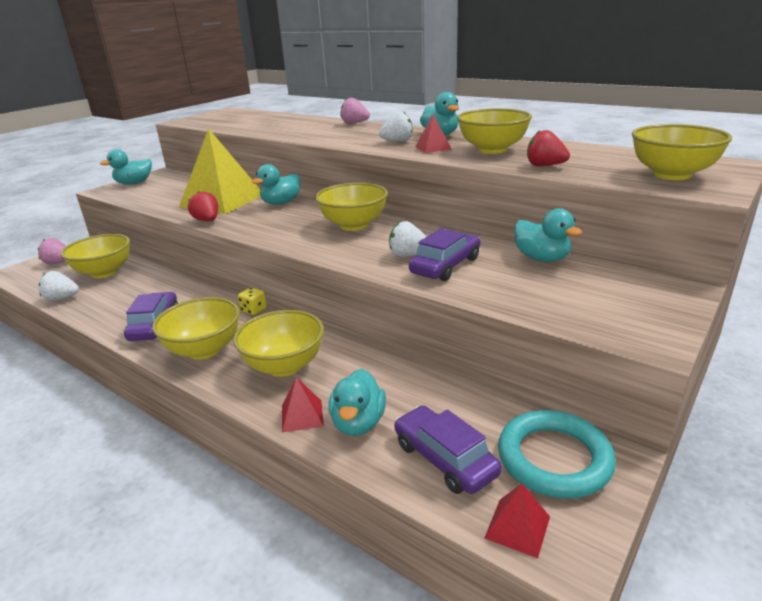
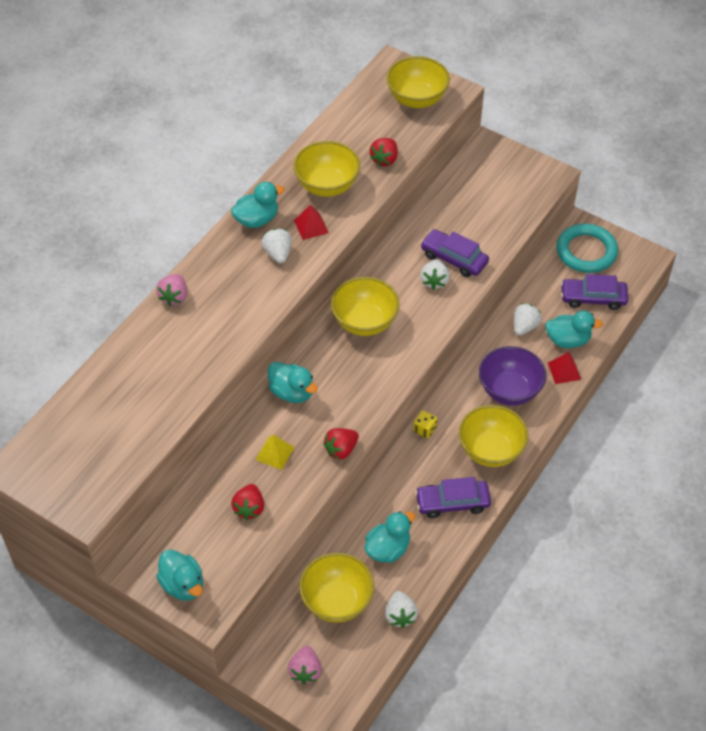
camera: 95 degrees left, 25 degrees up
yellow pyramid [179,128,261,214] -> yellow pyramid [255,434,295,470], size x0.42
yellow bowl [233,310,324,377] -> purple bowl [479,346,546,406]
purple car [394,406,502,494] -> purple car turned 45 degrees clockwise [561,274,628,310]
red pyramid [485,483,550,558] -> none
turquoise duck [514,208,582,262] -> turquoise duck moved to [365,511,415,563]
none -> red strawberry [231,484,264,520]
none -> white strawberry [514,303,542,336]

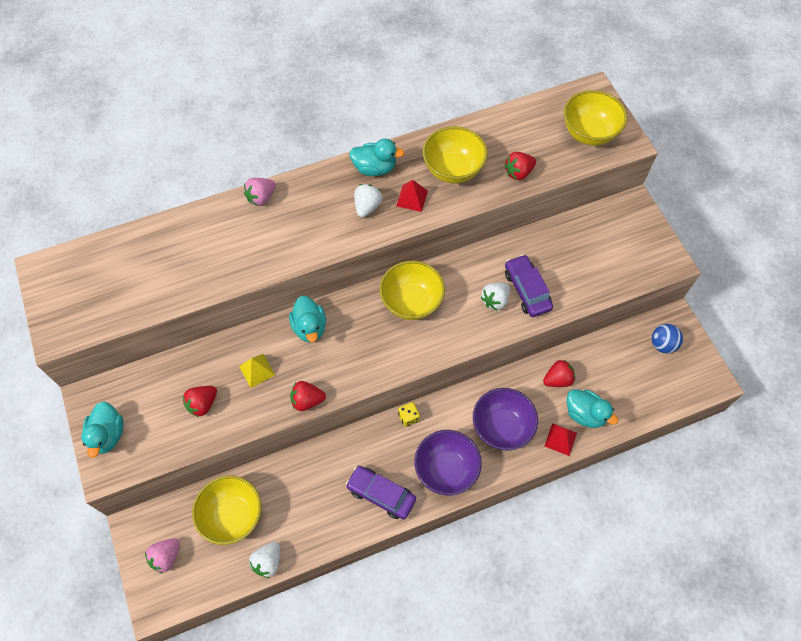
camera: 35 degrees right, 10 degrees up
turquoise duck [365,511,415,563] -> none
yellow bowl [459,405,528,467] -> purple bowl [414,430,482,496]
white strawberry [514,303,542,336] -> red strawberry [543,360,575,387]
turquoise ring [556,224,618,273] -> blue ball [652,324,683,354]
purple car [561,274,628,310] -> none

